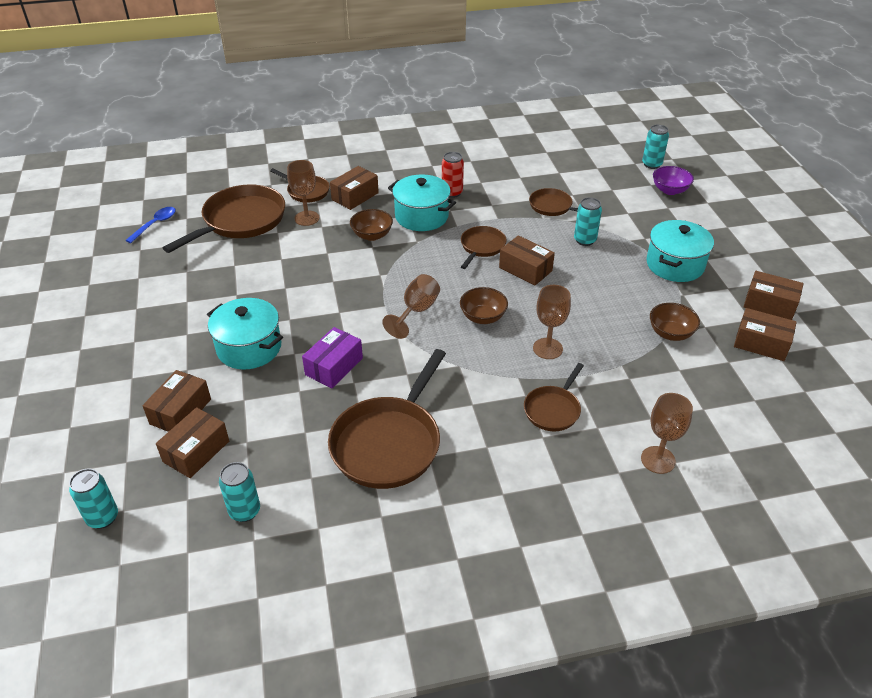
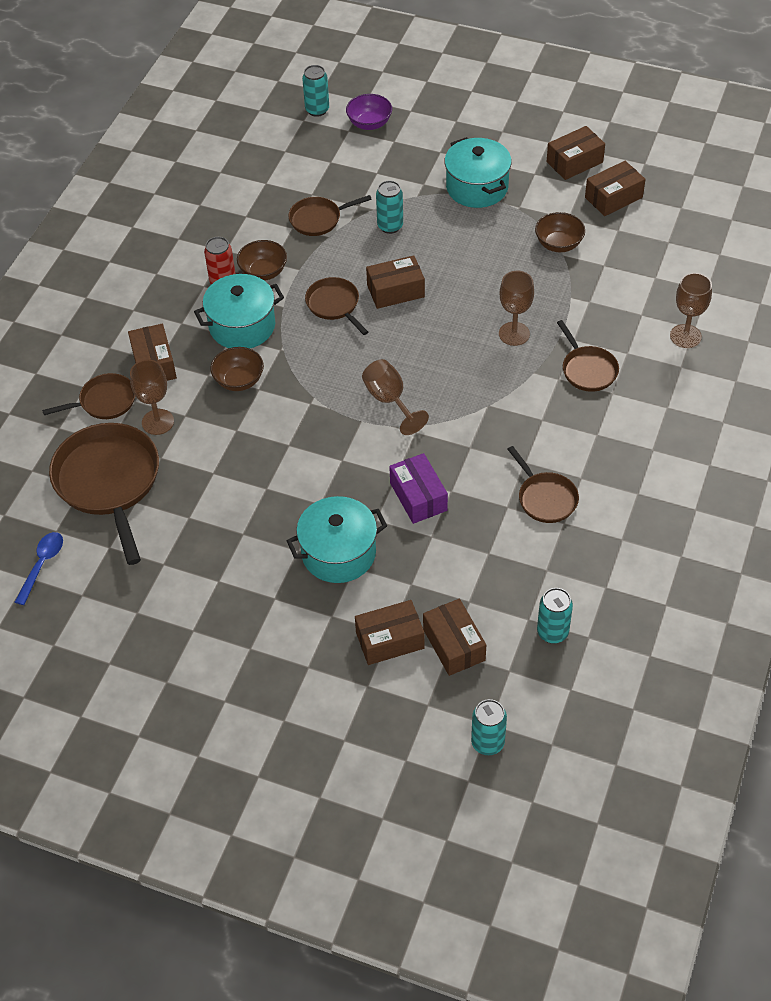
camera: 55 degrees left, 10 degrees up
blue spoon [125,207,176,243] -> blue spoon turned 45 degrees clockwise [15,532,63,605]
brown box [142,370,211,432] -> brown box turned 75 degrees counterclockwise [355,600,425,665]
brown pan [328,349,446,489] -> brown pan [508,446,579,523], size x0.54
brown bowl [460,287,508,324] -> brown bowl moved to [237,240,287,281]

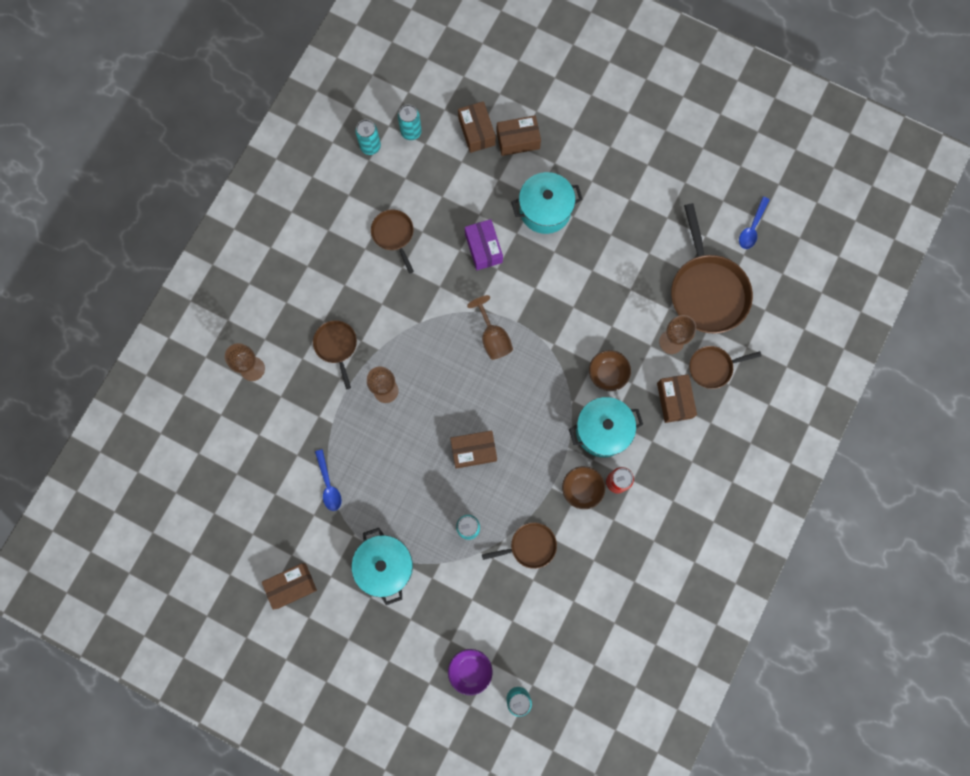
camera: 175 degrees left, 25 degrees up
brown pan [305,277,368,335] -> none
turquoise can [471,699,507,755] -> turquoise can moved to [355,119,381,155]
brown bowl [535,212,585,252] -> blue spoon [315,449,342,511]
brown box [585,161,645,216] -> none

